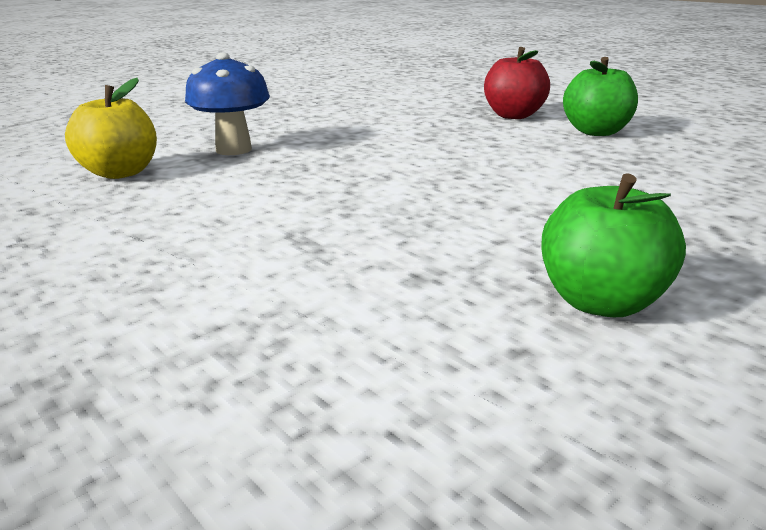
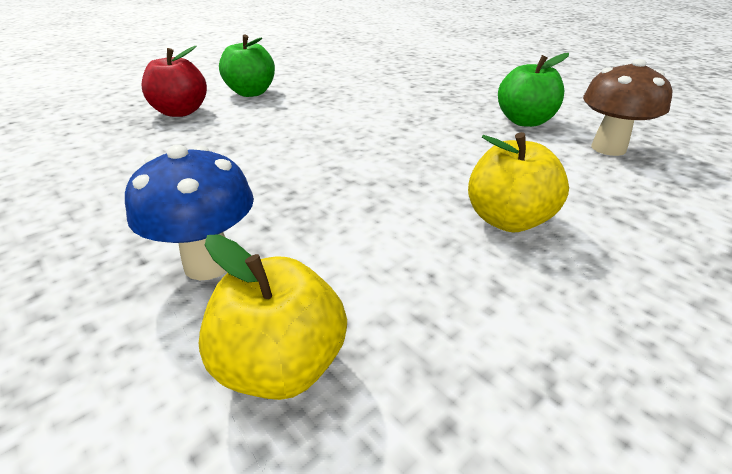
camera: 90 degrees left, 10 degrees up
none -> yellow apple [468,132,569,232]
none -> brown mushroom [583,59,673,156]

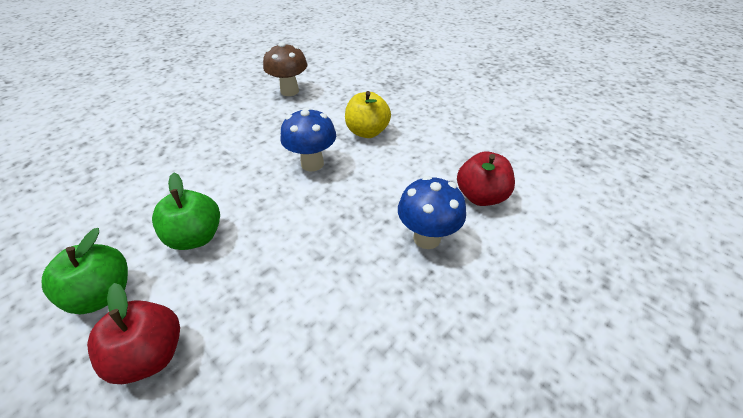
camera: 95 degrees left, 10 degrees up
yellow apple [199,234,347,400] -> red apple [457,151,515,206]
green apple [498,53,569,127] -> green apple moved to [152,173,220,250]
none -> blue mushroom [280,107,336,172]

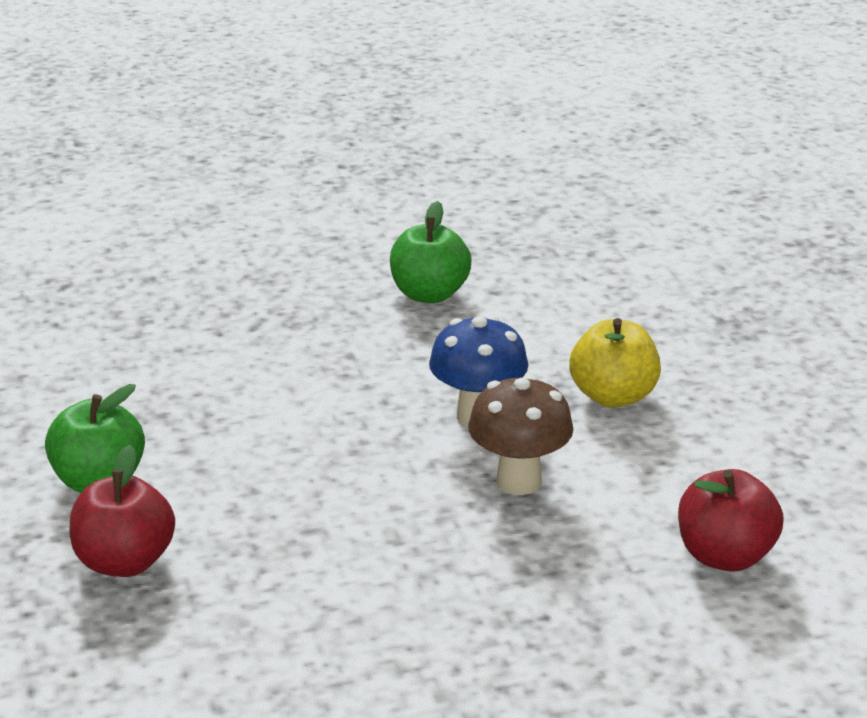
camera: 30 degrees right, 15 degrees down
green apple [152,173,220,250] -> green apple moved to [390,201,472,303]
brown mushroom [263,42,307,96] -> brown mushroom moved to [468,374,574,495]
blue mushroom [398,176,466,249] -> none

